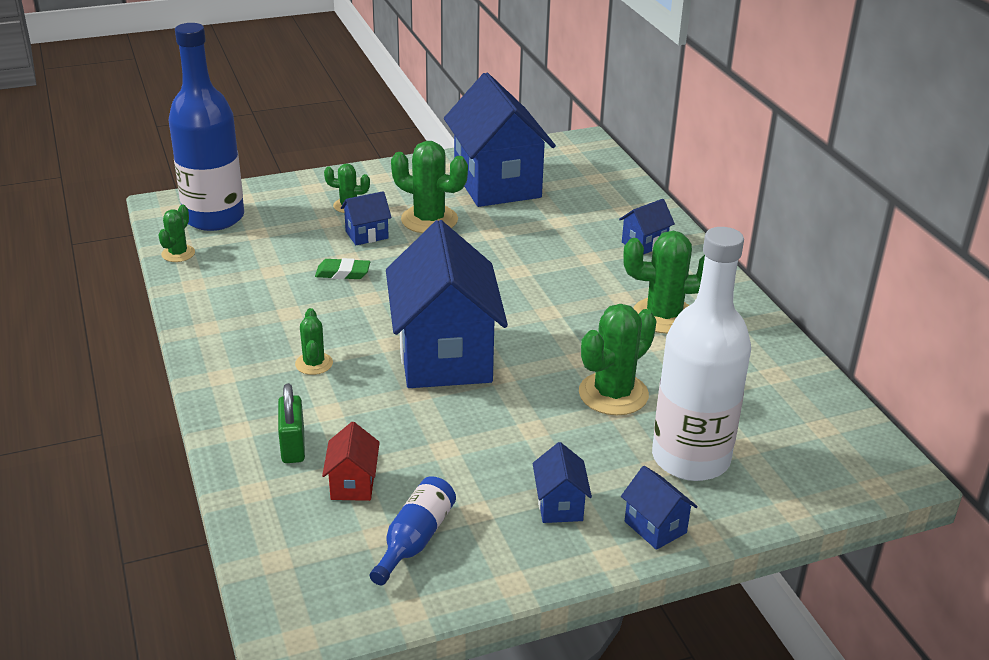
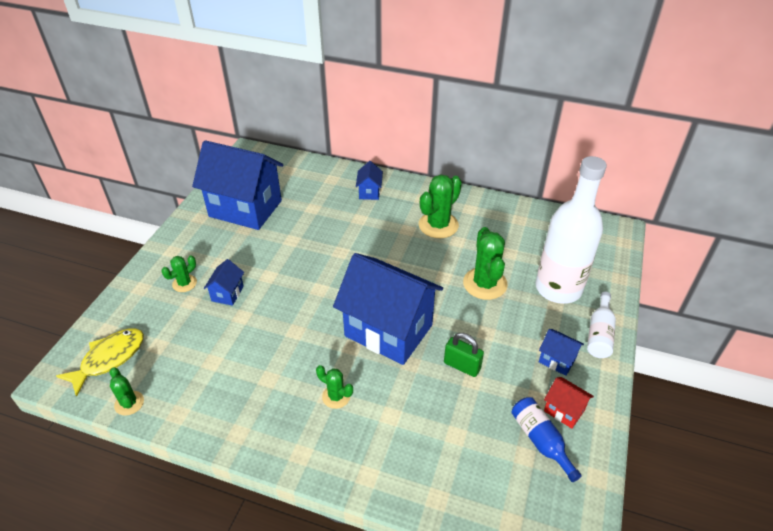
camera: 50 degrees left, 10 degrees up
blue bottle [169,23,244,231] -> yellow fish [56,328,144,397]
green padlock [278,383,305,463] -> green padlock moved to [444,333,484,377]
green eraser [315,258,370,279] -> none
red house [322,422,380,501] -> red house moved to [544,377,594,429]
green cactus [391,141,468,233] -> none
blue house [621,466,698,550] -> white bottle [587,292,616,358]

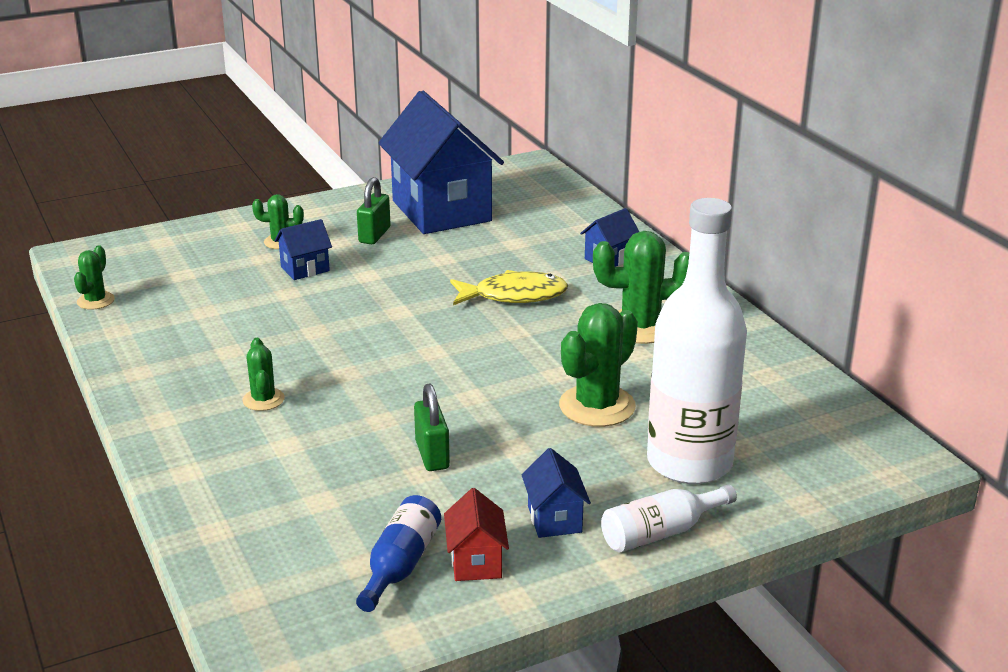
camera: 45 degrees right, 15 degrees down
yellow fish [56,328,144,397] -> yellow fish moved to [450,270,568,305]
blue house [333,253,443,365] -> none
none -> green padlock [357,177,391,244]

